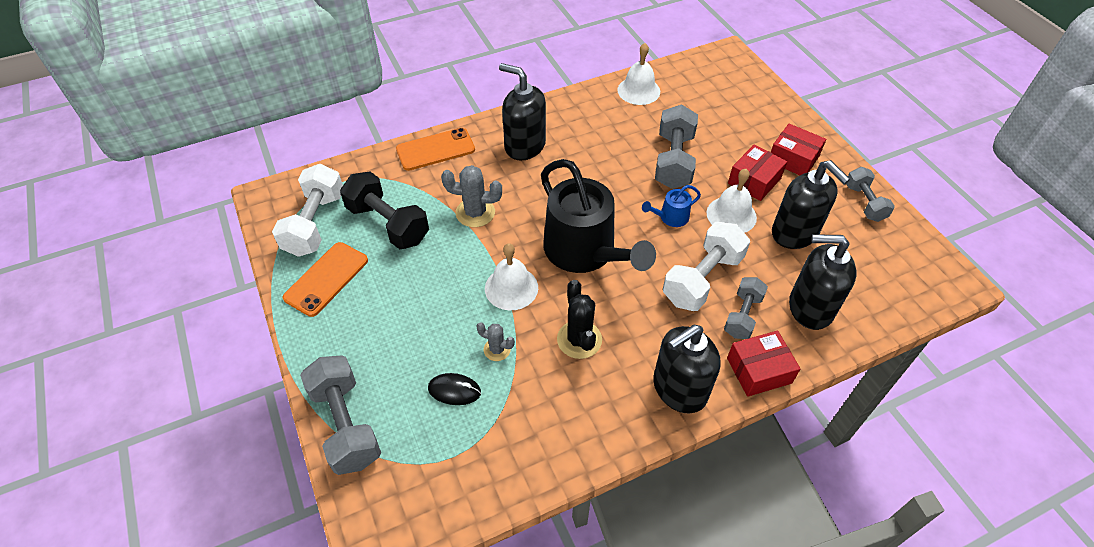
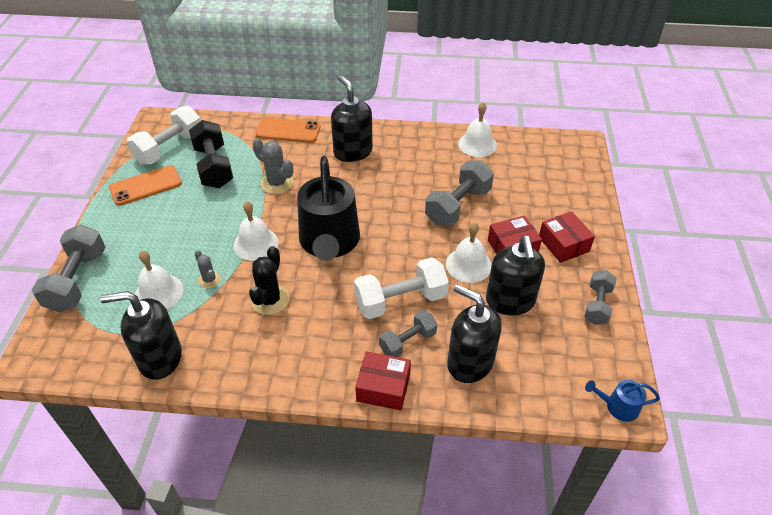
camera: 30 degrees right, 5 degrees down
black mouse [428,373,481,405] -> white bell [135,251,184,309]
blue watering can [642,185,701,227] -> blue watering can moved to [585,380,660,422]
black soap dispenser [653,325,721,414] -> black soap dispenser moved to [100,291,182,380]

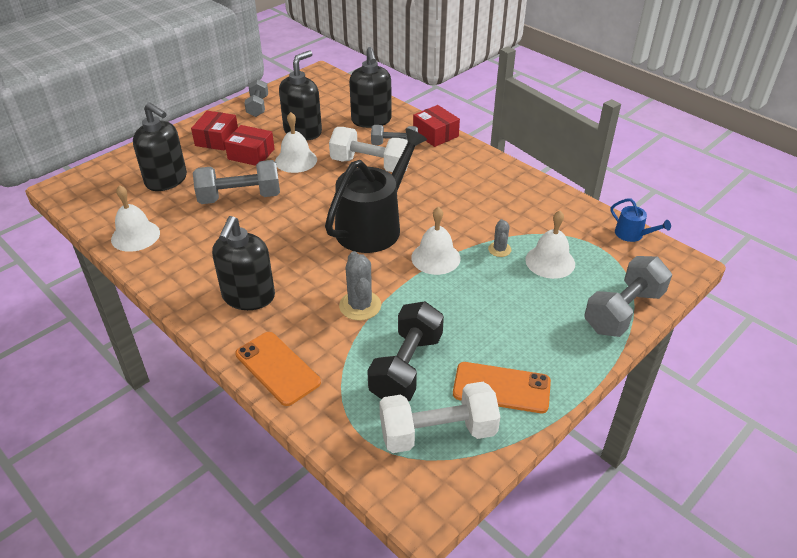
camera: 140 degrees left, 5 degrees down
black soap dispenser [100,291,182,380] -> black soap dispenser moved to [133,102,187,191]
black cactus [249,246,290,315] -> none
grey dumbbell [584,270,617,325] -> grey dumbbell turned 60 degrees counterclockwise [245,79,268,117]
blue watering can [585,380,660,422] -> blue watering can moved to [611,198,671,242]

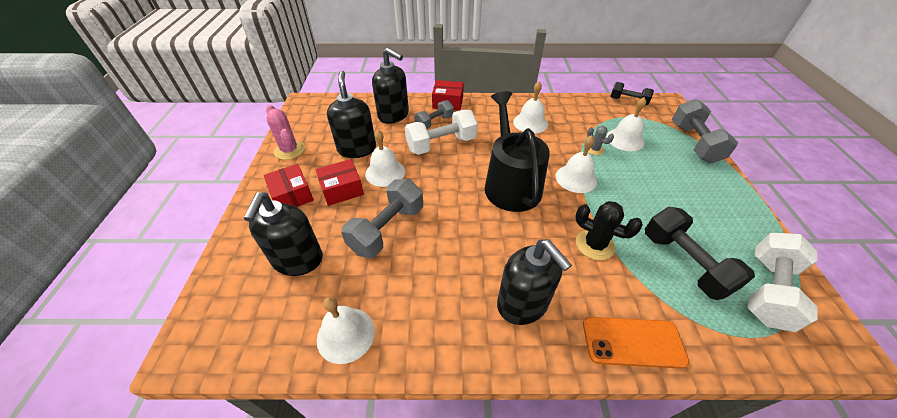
camera: 45 degrees left, 5 degrees up
black soap dispenser [133,102,187,191] -> black soap dispenser turned 105 degrees clockwise [243,192,323,276]
grey dumbbell [245,79,268,117] -> pink cactus [266,105,305,160]
grey cactus [339,251,381,321] -> black cactus [575,201,643,260]
orange phone [453,362,551,413] -> none
blue watering can [611,198,671,242] -> black dumbbell [611,82,654,105]
none -> white bell [513,81,548,134]

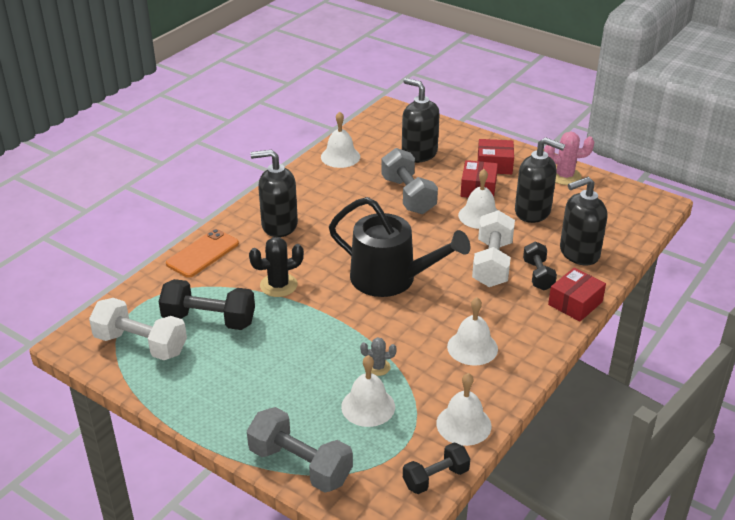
camera: 125 degrees right, 10 degrees down
grey dumbbell [414,100,454,129] -> black dumbbell [523,241,557,290]
white bell [556,135,597,193] -> white bell moved to [436,373,491,446]
white dumbbell [748,233,817,332] -> white dumbbell turned 45 degrees counterclockwise [89,298,187,360]

